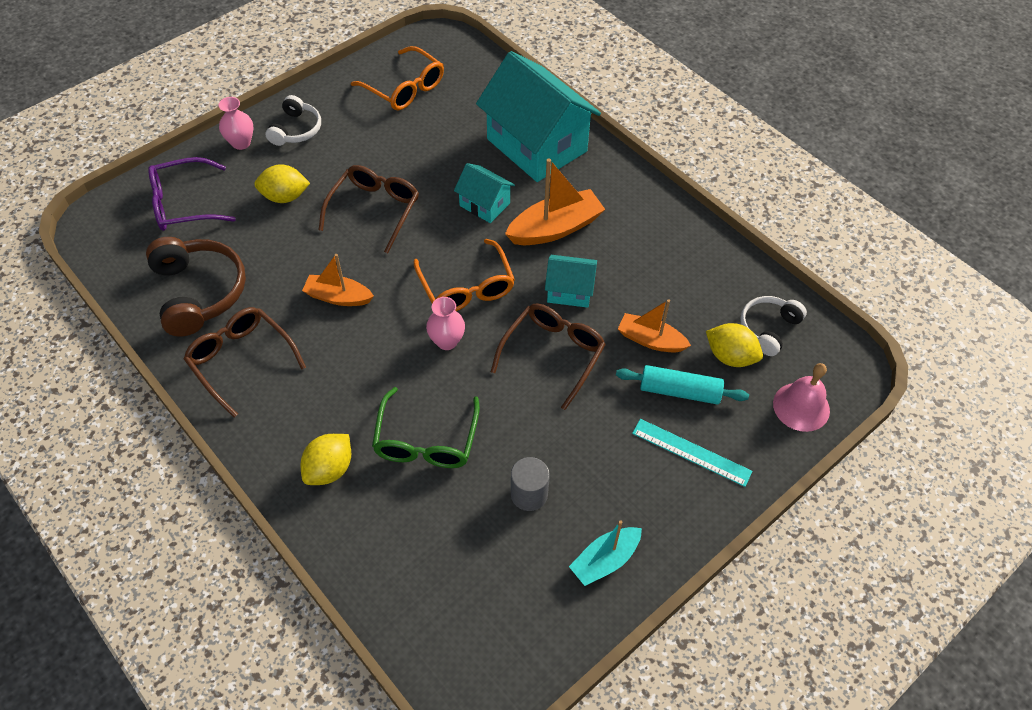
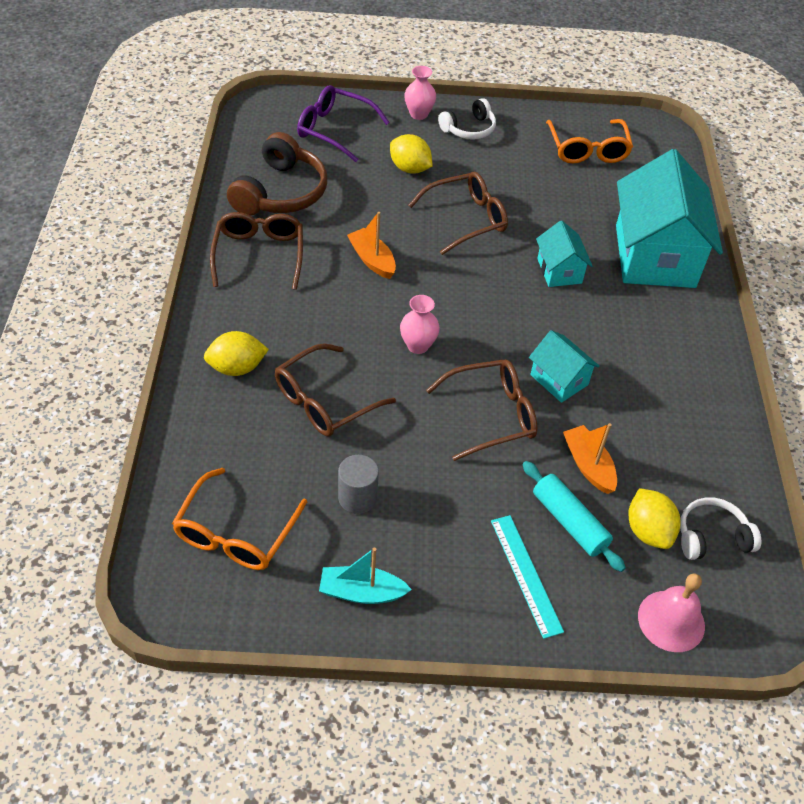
camera: 40 degrees right, 5 degrees down
green glasses [372,387,480,468] -> brown glasses [275,344,396,437]
orange glasses [414,239,515,311] -> orange glasses moved to [172,468,307,570]
orange boat [505,158,605,245] -> none

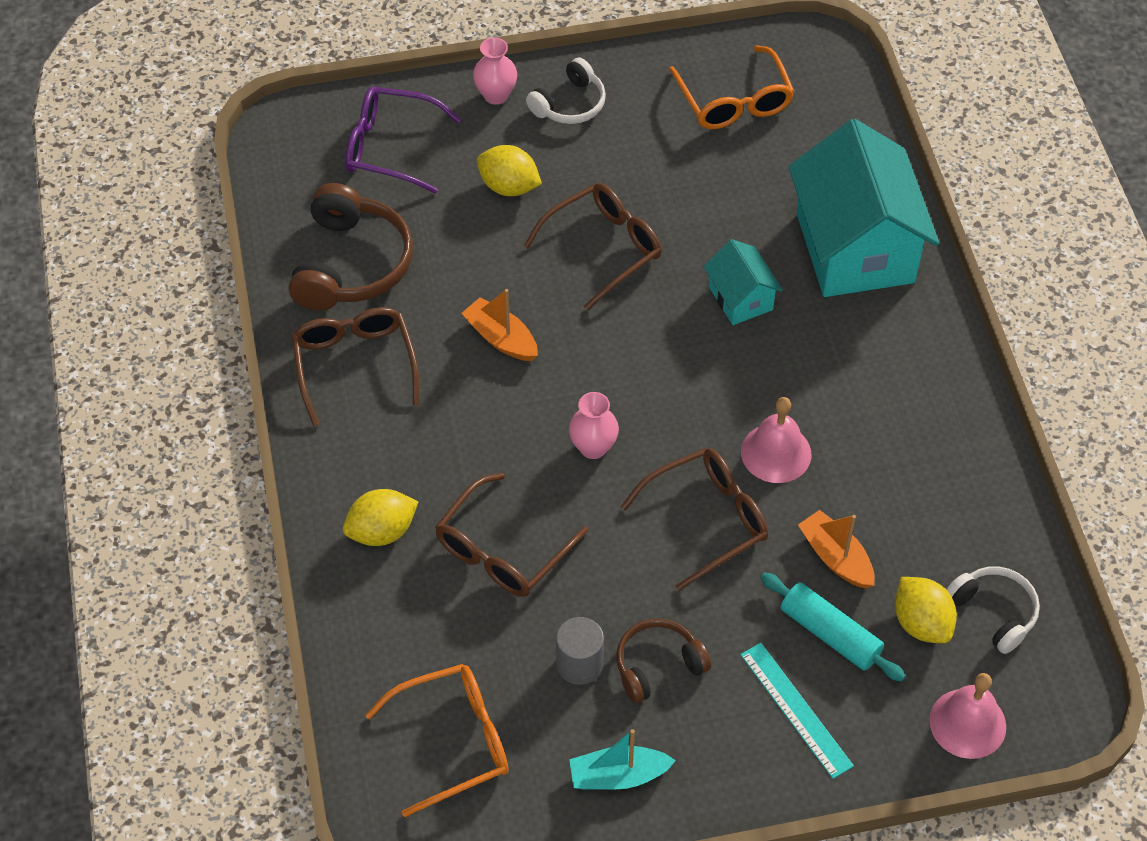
camera: 10 degrees left, 5 degrees up
orange glasses [172,468,307,570] -> orange glasses turned 120 degrees counterclockwise [365,664,509,817]
turquoise house [529,330,600,403] -> pink bell [741,397,811,483]
white headphones [680,498,761,560] -> white headphones turned 75 degrees clockwise [947,566,1040,654]
none -> brown headphones [616,619,711,703]

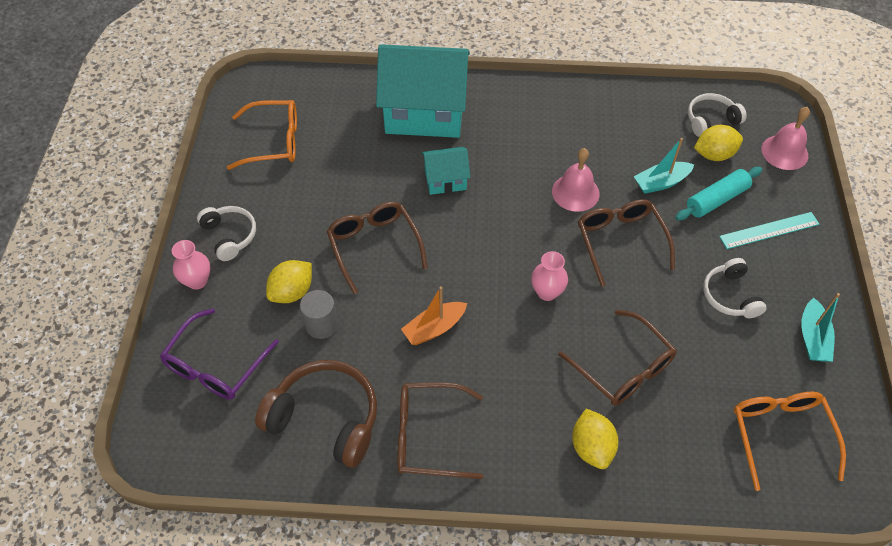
camera: 75 degrees left, 0 degrees up
grey cylinder [556,617,604,685] -> grey cylinder moved to [300,290,338,339]
brown headphones [616,619,711,703] -> white headphones [703,258,766,318]
orange boat [798,510,875,588] -> turquoise boat [634,138,694,194]

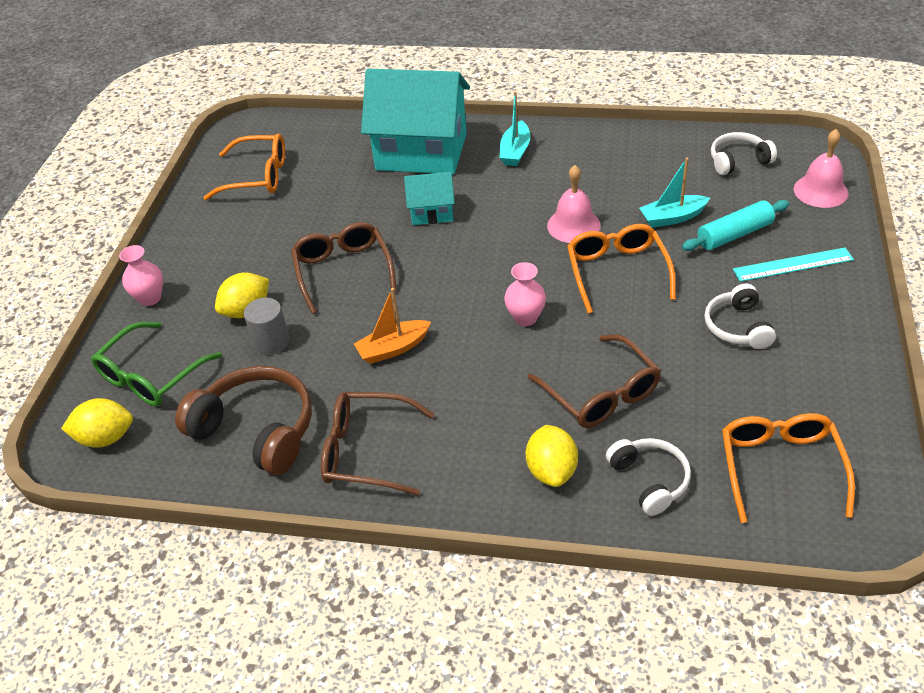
camera: 10 degrees right, 10 degrees down
purple glasses [160,308,279,400] -> green glasses [91,322,222,406]
white headphones [197,206,256,261] -> white headphones moved to [606,438,691,516]
brown glasses [578,199,675,287] -> orange glasses [567,224,676,314]
yellow lemon [694,125,743,161] -> yellow lemon moved to [61,398,133,448]
turquoise boat [801,293,840,362] -> turquoise boat moved to [500,91,531,166]

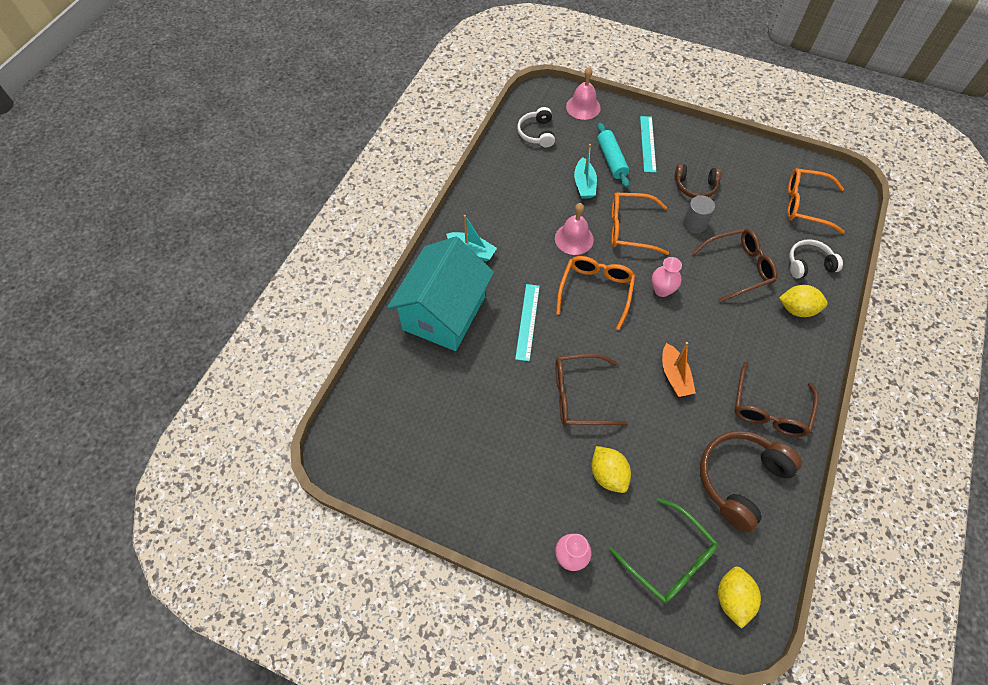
camera: 80 degrees left, 15 degrees up
orange glasses [203,134,285,200] -> orange glasses moved to [556,256,635,330]
grey cylinder [244,297,290,355] -> grey cylinder moved to [683,195,715,233]
turquoise house [404,172,455,225] -> turquoise ruler [515,284,540,361]
white headphones [704,284,776,349] -> brown headphones [674,164,721,198]

